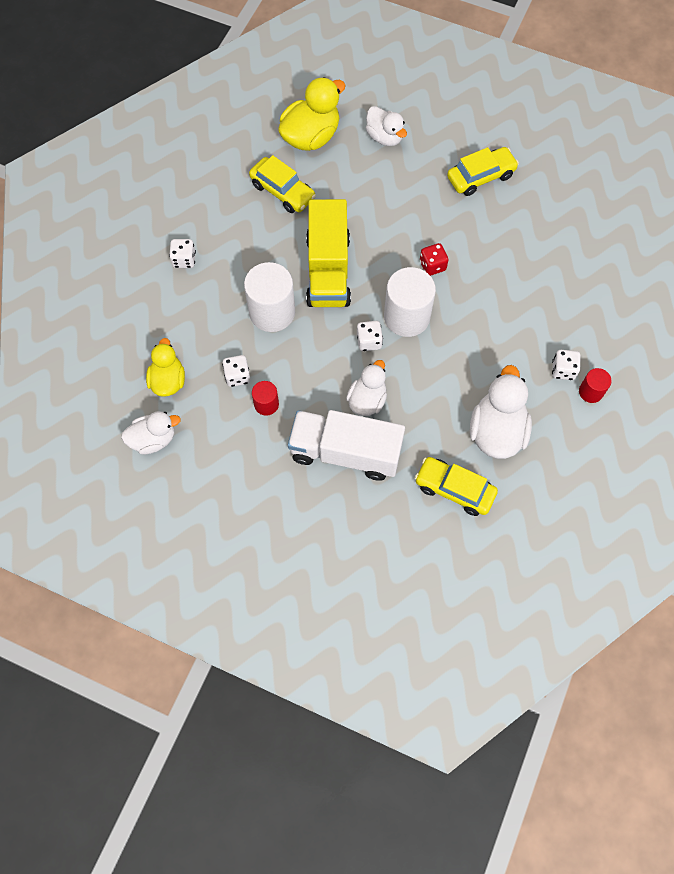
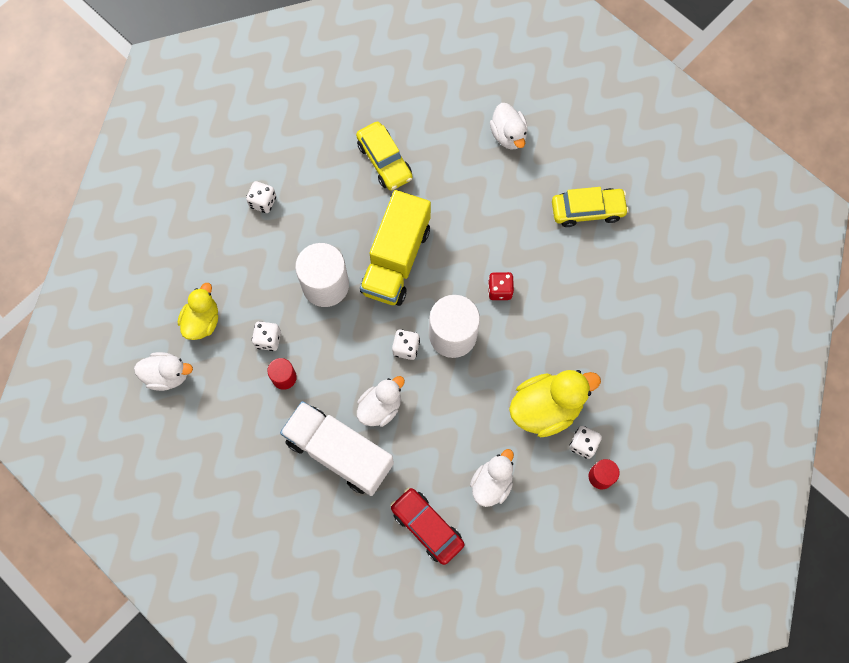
camera: 20 degrees right, 5 degrees up
yellow duck [278,77,346,151] -> yellow duck moved to [509,370,601,437]
yellow car [415,457,498,516] -> red car [390,488,464,565]
white duck [470,365,532,459] -> white duck [470,449,514,507], size x0.65

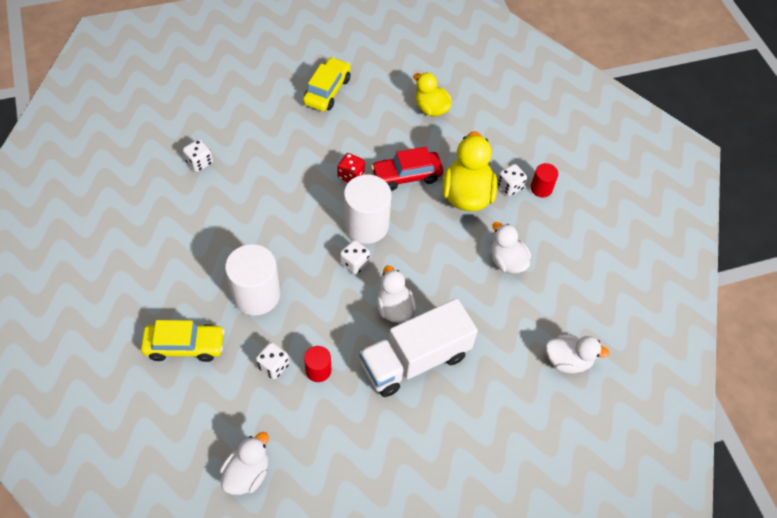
camera: 65 degrees left, 15 degrees down
yellow duck [178,283,218,340] -> yellow duck moved to [413,72,452,116]
white dice [246,181,276,213] -> white dice moved to [183,139,213,172]
yellow car [356,122,412,191] -> yellow car moved to [141,320,225,362]
yellow truck [360,190,431,306] -> none
red car [390,488,464,565] -> red car moved to [371,147,443,191]
white duck [490,103,528,150] -> white duck moved to [546,334,610,373]

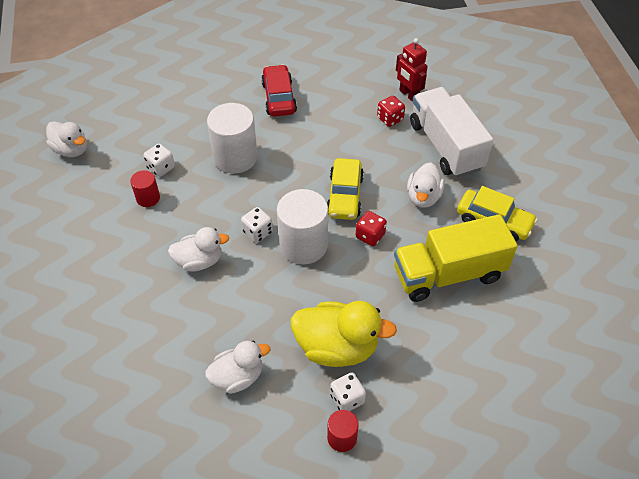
camera: 100 degrees right, 5 degrees down
yellow car [141,320,225,362] -> yellow car moved to [327,158,364,220]
white dice [183,139,213,172] -> red dice [377,96,405,127]
white truck [359,298,478,397] -> white truck moved to [410,87,493,178]
red car [371,147,443,191] -> red car moved to [261,65,297,116]
yellow duck [413,72,452,116] -> none
white duck [546,334,610,373] -> white duck moved to [407,162,445,208]
none -> yellow truck [394,214,518,302]
none -> red robot [396,38,427,102]

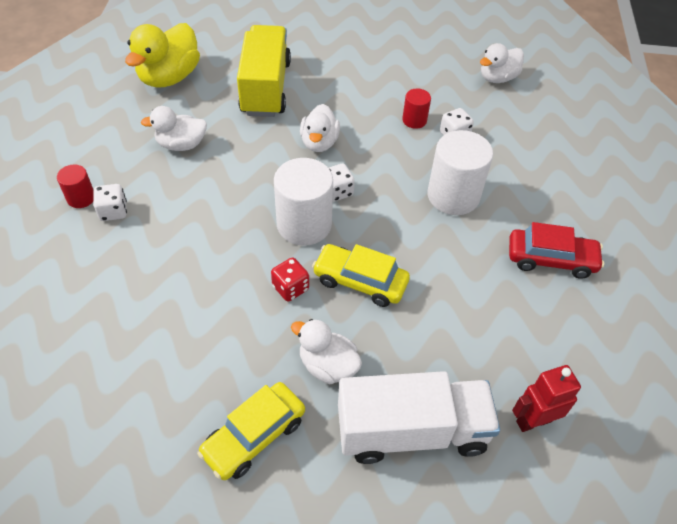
camera: 105 degrees right, 0 degrees up
white duck [205,341,270,394] -> white duck turned 90 degrees clockwise [141,106,207,151]
yellow duck [291,301,397,367] -> yellow duck moved to [125,23,200,88]
red dice [377,96,405,127] -> none
yellow truck [394,214,518,302] -> yellow truck moved to [237,25,291,117]

